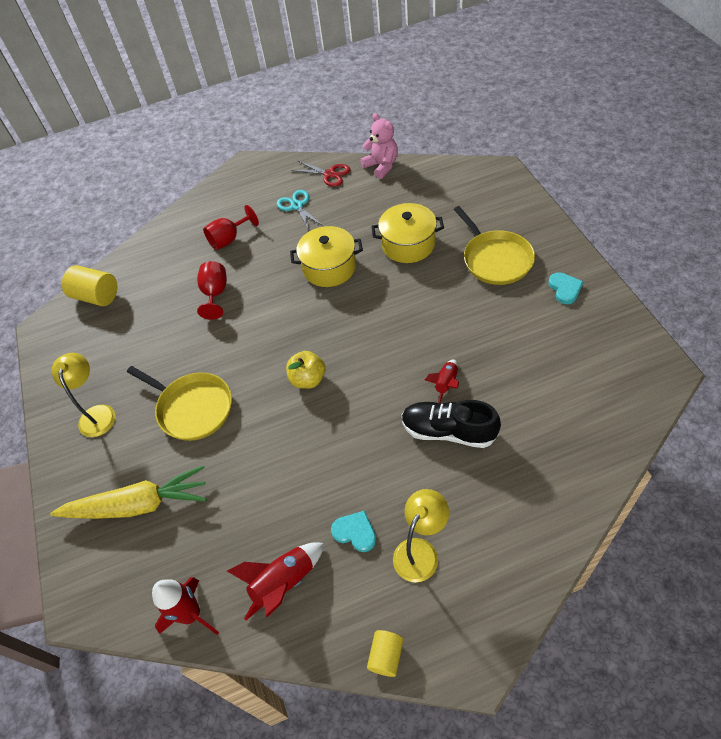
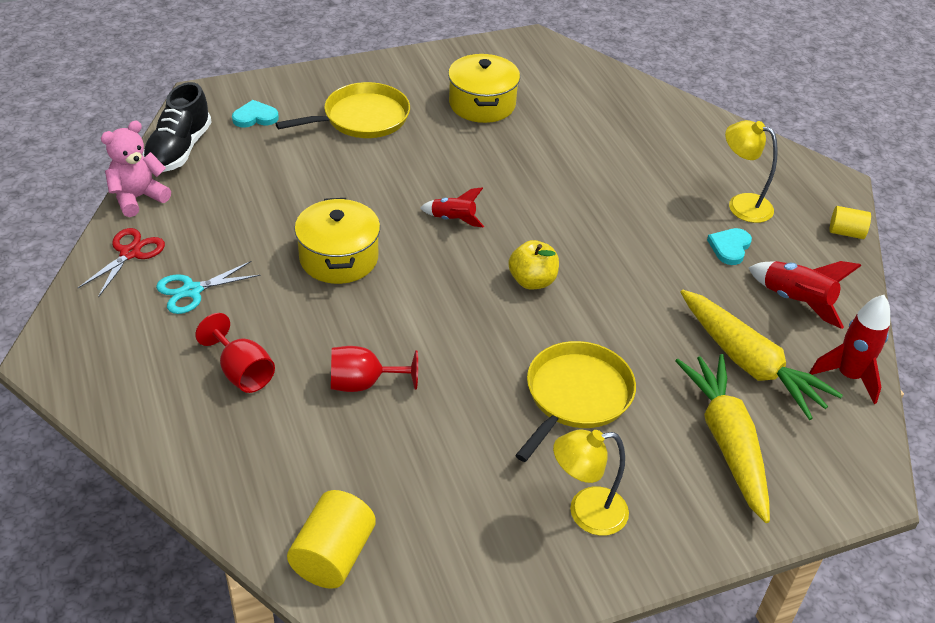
camera: 100 degrees left, 10 degrees down
yellow pot [371,203,444,263] -> yellow pot moved to [448,54,520,123]
black shoe [402,400,501,448] -> black shoe moved to [143,82,212,172]
red rocket [425,359,459,403] -> red rocket moved to [420,187,484,228]
turquoise heart [548,272,584,304] -> turquoise heart moved to [232,100,279,128]
none -> yellow carrot [680,289,843,420]

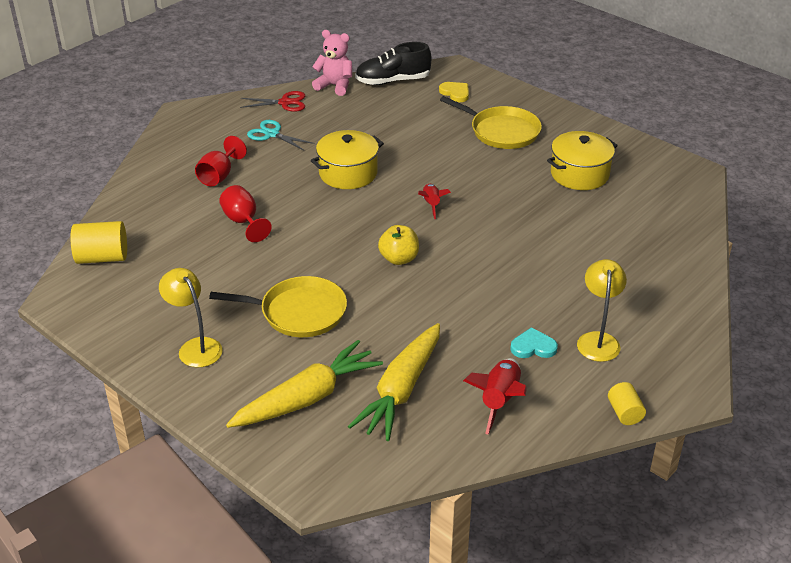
camera: 65 degrees right, 5 degrees down
turquoise heart [232,100,279,128] -> yellow heart [439,82,469,102]
red rocket [809,295,890,404] -> none

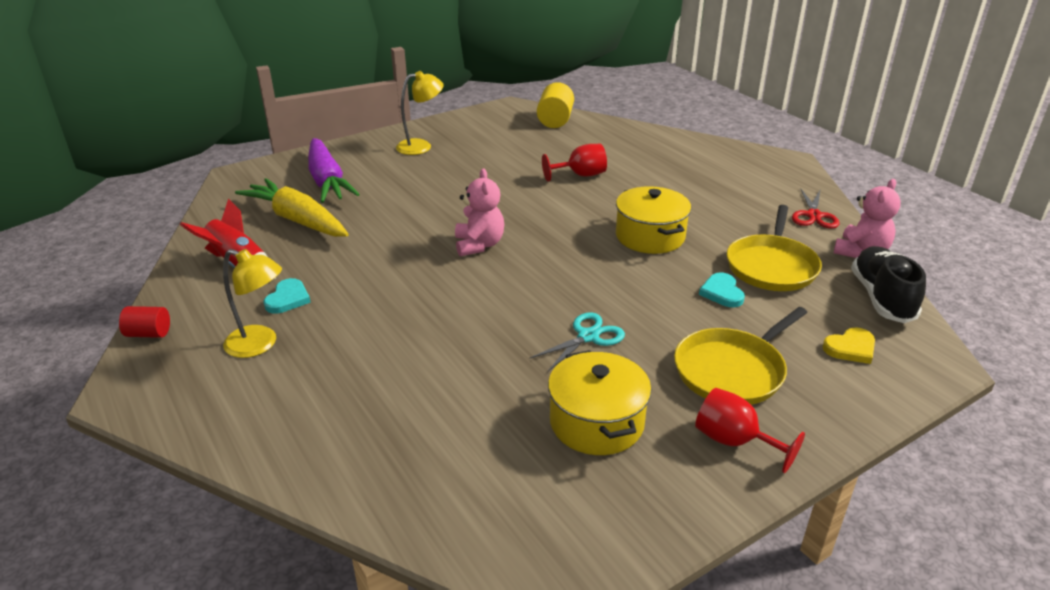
camera: 105 degrees right, 5 degrees down
red goblet [195,136,247,186] -> red goblet moved to [695,388,805,473]
yellow pan [209,276,347,337] -> yellow pan moved to [727,205,822,291]
yellow carrot [226,340,383,428] -> purple carrot [308,138,360,203]
turquoise scissors [247,120,315,151] -> turquoise scissors moved to [529,312,625,372]
yellow apple [378,225,419,265] -> pink teddy bear [455,168,504,256]
red rocket [418,184,451,219] -> none
yellow cylinder [608,382,646,425] -> red cylinder [119,306,170,338]
none -> turquoise heart [699,273,745,307]

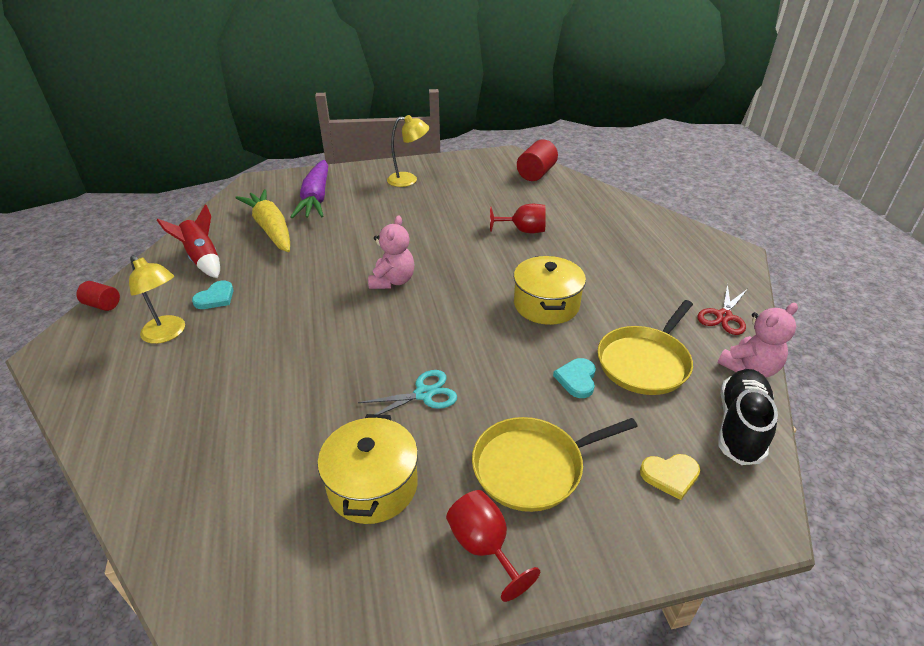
camera: 20 degrees right, 5 degrees up
yellow cylinder [537,82,574,128] -> red cylinder [517,139,558,181]

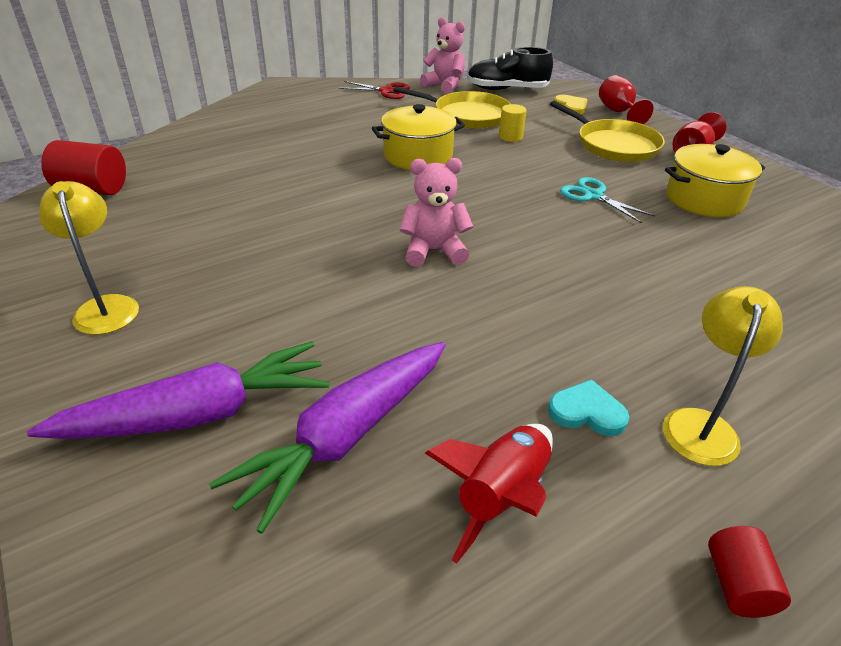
camera: 110 degrees left, 0 degrees up
yellow carrot [235,189,290,252] -> purple carrot [209,342,446,534]
red goblet [490,204,546,233] -> red goblet moved to [599,75,653,124]
turquoise heart [553,358,596,398] -> yellow cylinder [499,104,526,142]

